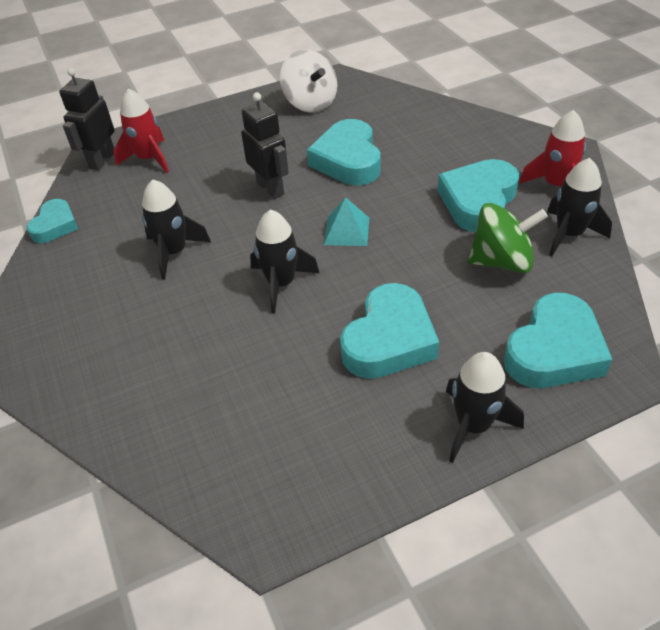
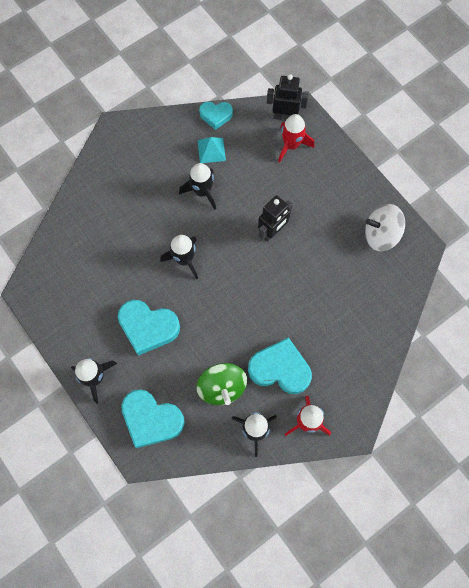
camera: 75 degrees right, 25 degrees up
white spinning top [280,49,337,112] -> white spinning top turned 45 degrees clockwise [365,204,405,251]
turquoise heart [307,119,380,185] -> none
turquoise pyramid [324,197,369,246] -> turquoise pyramid moved to [198,137,226,163]

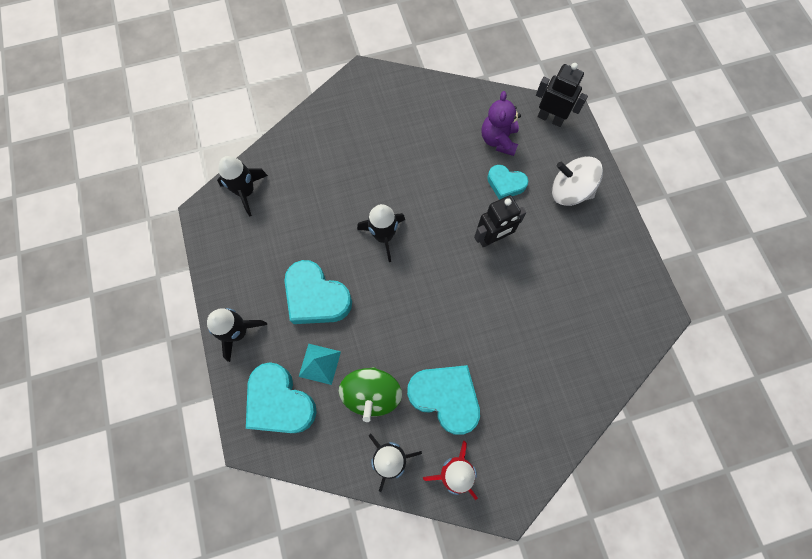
camera: 20 degrees right, 0 degrees up
black rocket [179,163,216,210] -> black rocket moved to [217,156,268,217]
turquoise pyramid [198,137,226,163] -> turquoise pyramid moved to [299,344,341,385]
turquoise heart [199,102,233,130] -> turquoise heart moved to [487,165,528,200]
red rocket [278,114,314,163] -> none
white spinning top [365,204,405,251] -> white spinning top moved to [552,156,603,206]
none -> purple teddy bear [481,91,521,156]

